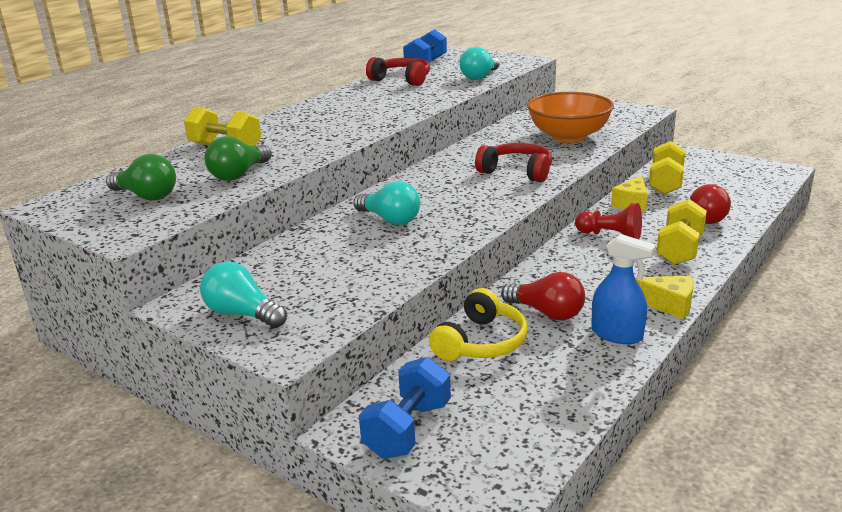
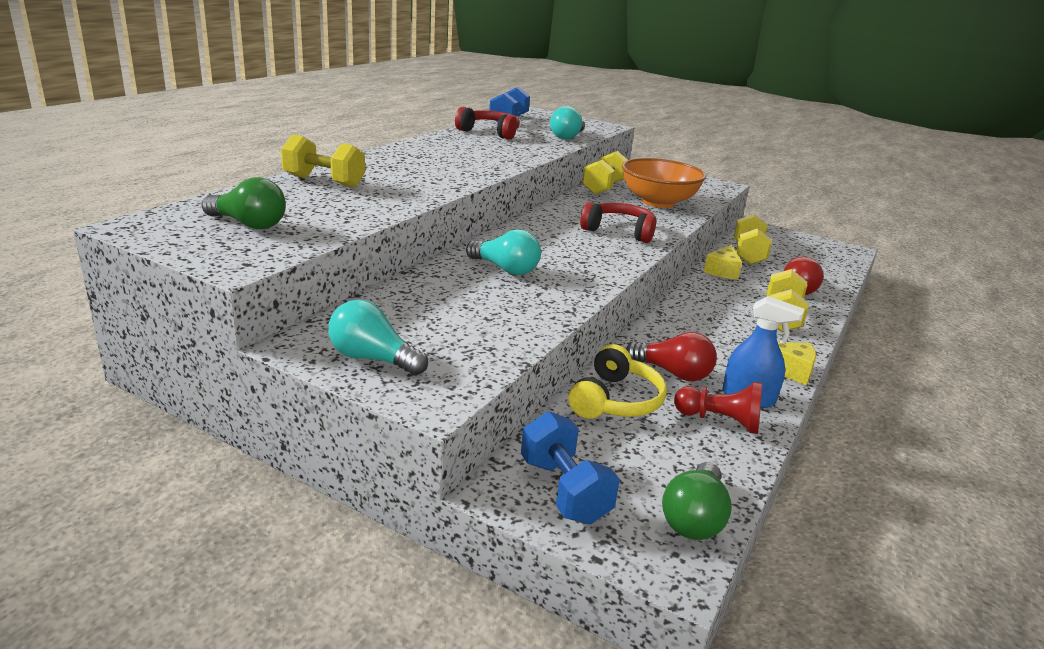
camera: 10 degrees left, 0 degrees up
green light bulb [205,136,272,181] -> green light bulb moved to [662,462,732,540]
blue dumbbell [359,357,451,459] -> blue dumbbell turned 45 degrees counterclockwise [521,411,620,524]
red pawn [575,203,642,239] -> red pawn moved to [674,382,762,434]
none -> yellow dumbbell [582,151,627,194]

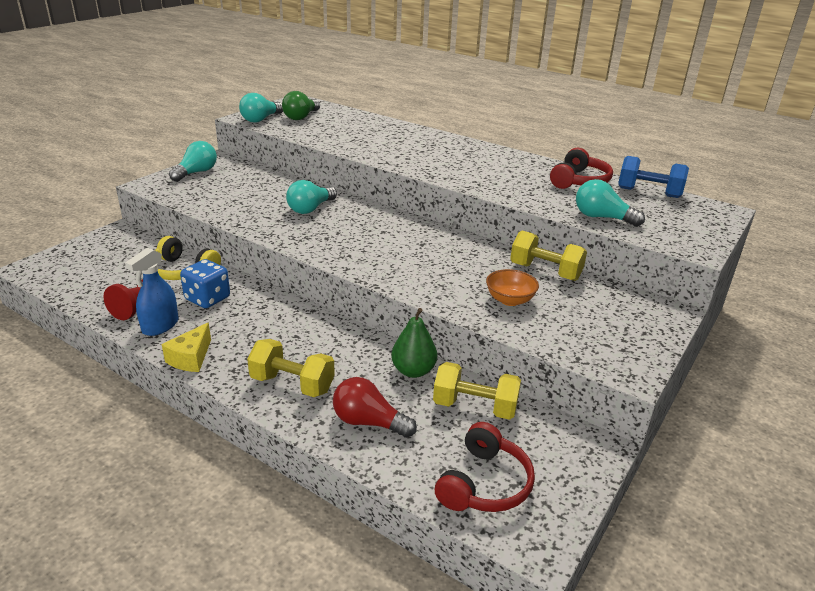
camera: 95 degrees right, 5 degrees up
yellow dumbbell [281,134,365,188] -> none
blue dumbbell [521,411,620,524] -> none
red headphones [580,202,656,243] -> red headphones moved to [435,422,535,512]
orange bowl [622,158,706,208] -> orange bowl [486,269,539,306], size x0.52
red light bulb [626,332,717,381] -> blue dice [180,259,230,308]
green light bulb [662,462,732,540] -> none
yellow cheese [704,245,742,280] -> green pear [391,308,437,378]
none -> turquoise light bulb [239,93,283,123]

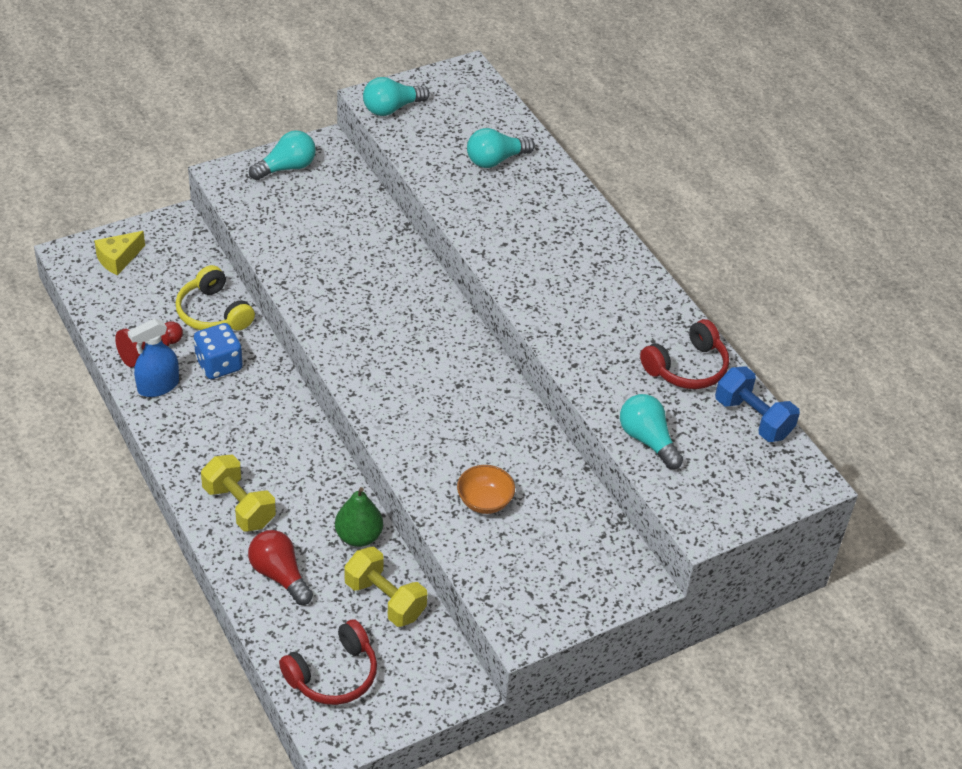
camera: 25 degrees right, 15 degrees up
yellow cheese [162,323,211,372] -> yellow cheese moved to [94,231,145,275]
green light bulb [282,91,320,120] -> none
turquoise light bulb [286,180,337,214] -> turquoise light bulb moved to [467,128,535,168]
yellow dumbbell [510,230,587,281] -> none

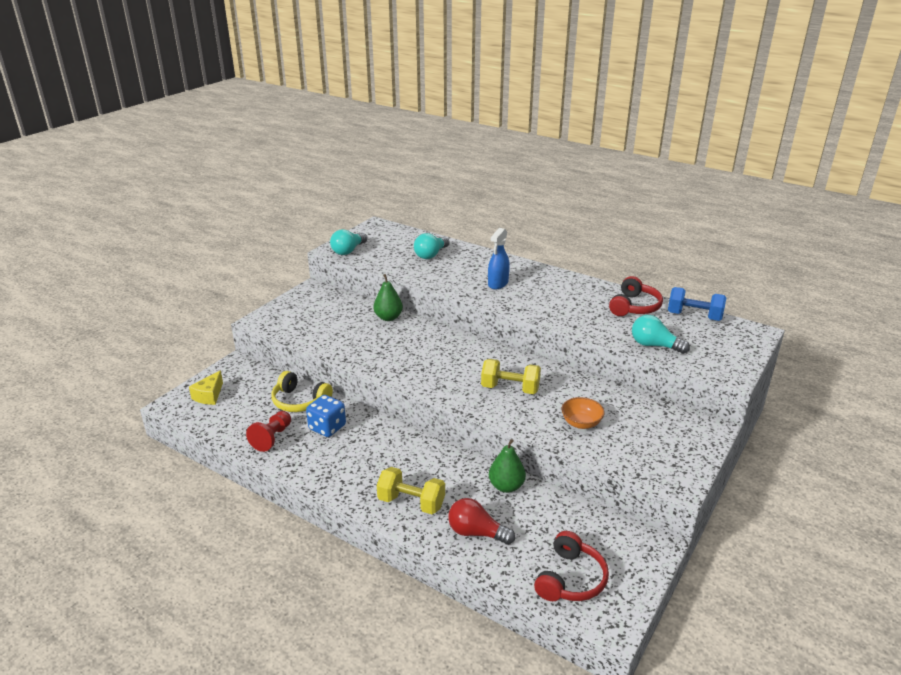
camera: 25 degrees left, 15 degrees down
blue spray bottle [128,318,179,397] -> blue spray bottle moved to [488,228,510,289]
turquoise light bulb [249,130,316,180] -> none
yellow dumbbell [344,547,427,627] -> yellow dumbbell moved to [481,359,541,394]
none -> green pear [373,274,403,321]

